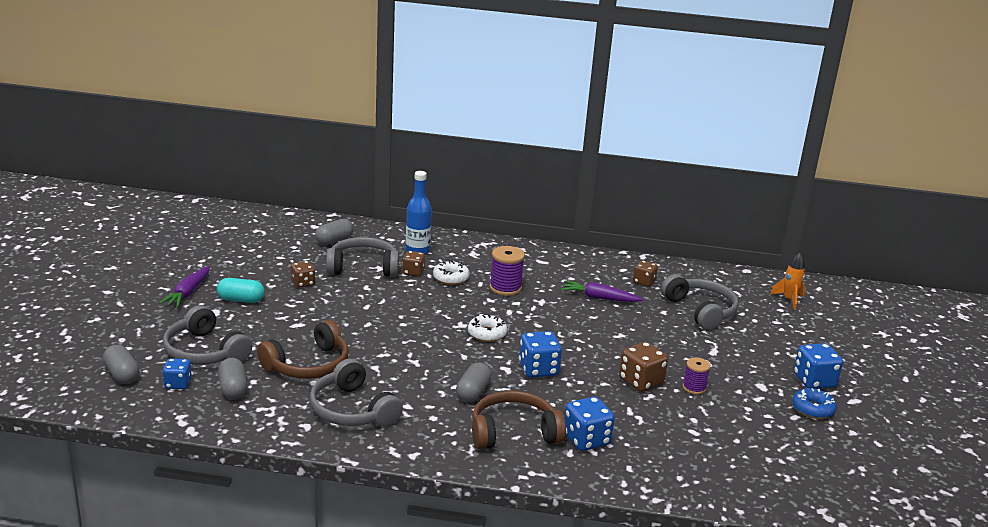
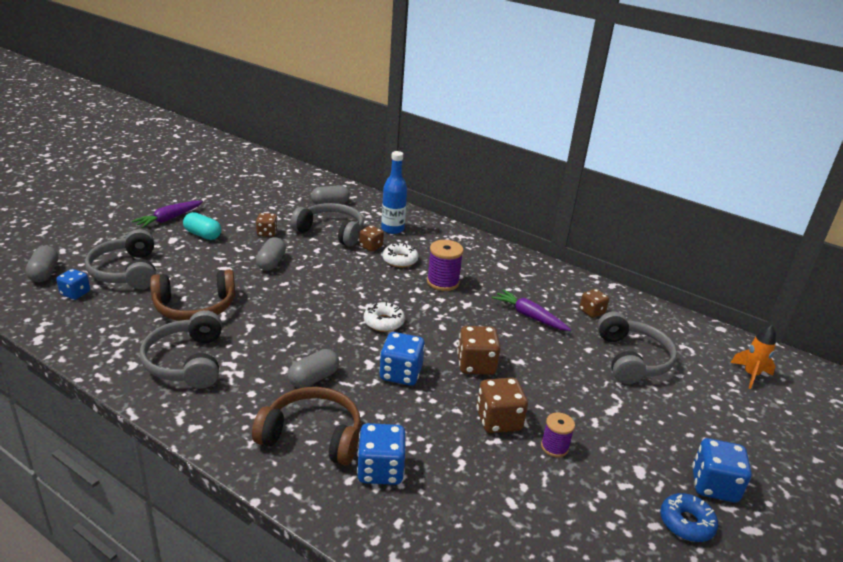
camera: 25 degrees right, 5 degrees up
grey capsule [218,358,248,399] -> grey capsule moved to [256,237,286,271]
none -> brown dice [457,326,501,375]

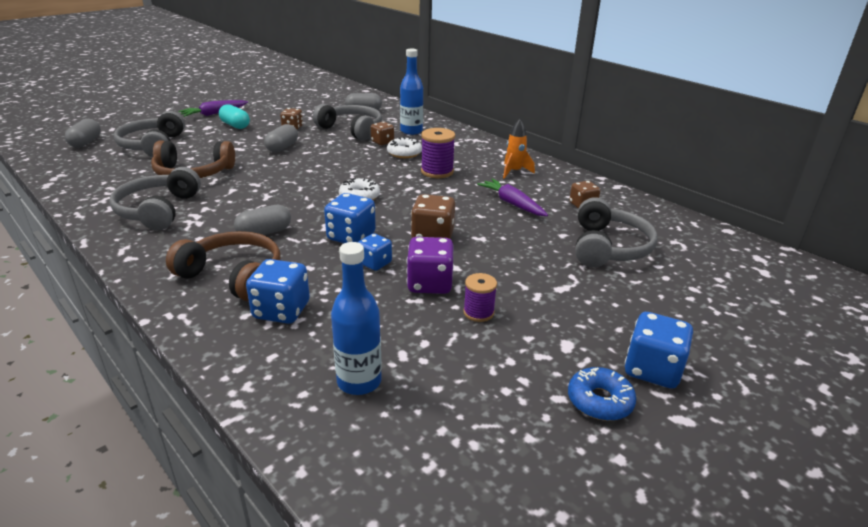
camera: 15 degrees right, 0 degrees up
blue dice [56,269,90,300] -> blue dice moved to [358,233,392,271]
brown dice [477,378,528,433] -> purple dice [407,237,454,294]
orange rocket [730,325,776,389] -> orange rocket moved to [503,119,535,179]
none -> blue bottle [331,242,382,395]

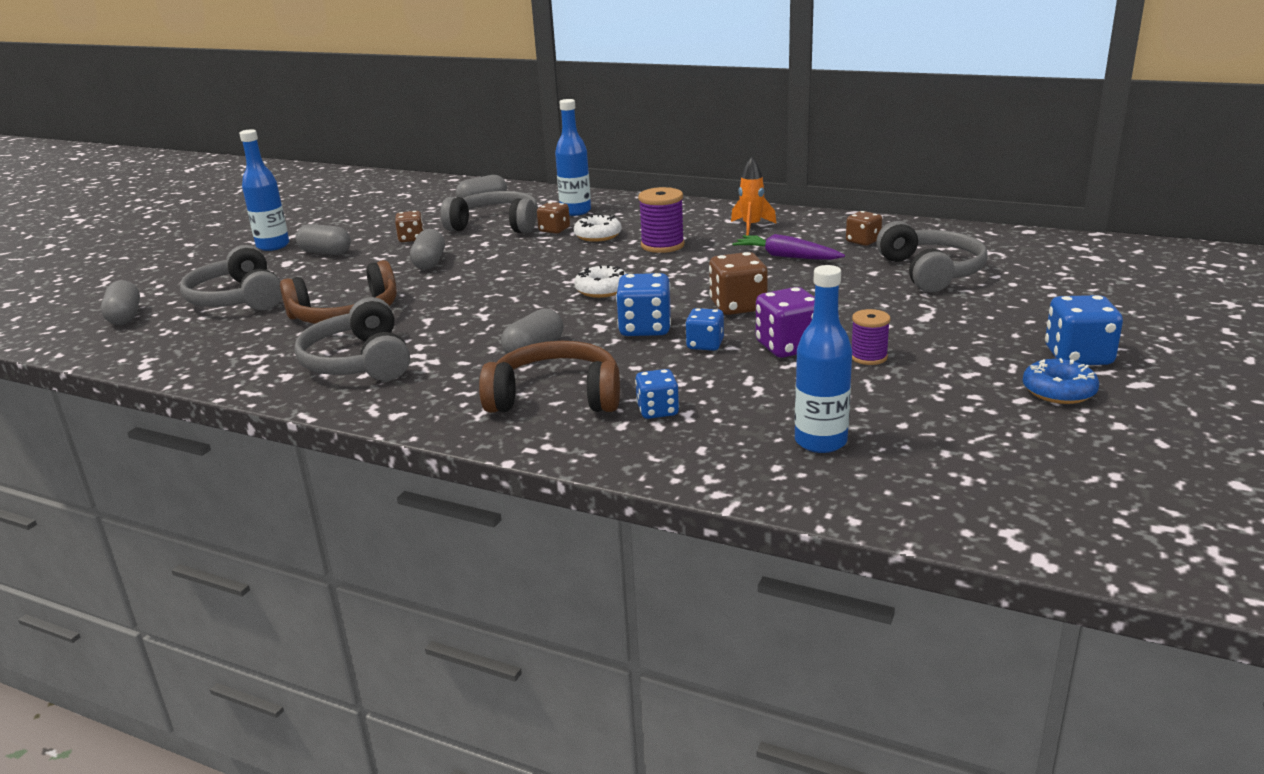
camera: 20 degrees left, 5 degrees down
purple carrot [178,100,248,117] -> blue bottle [239,129,289,251]
turquoise capsule [219,104,250,129] -> grey capsule [296,224,351,255]
blue dice [246,259,310,324] -> blue dice [635,369,679,419], size x0.64

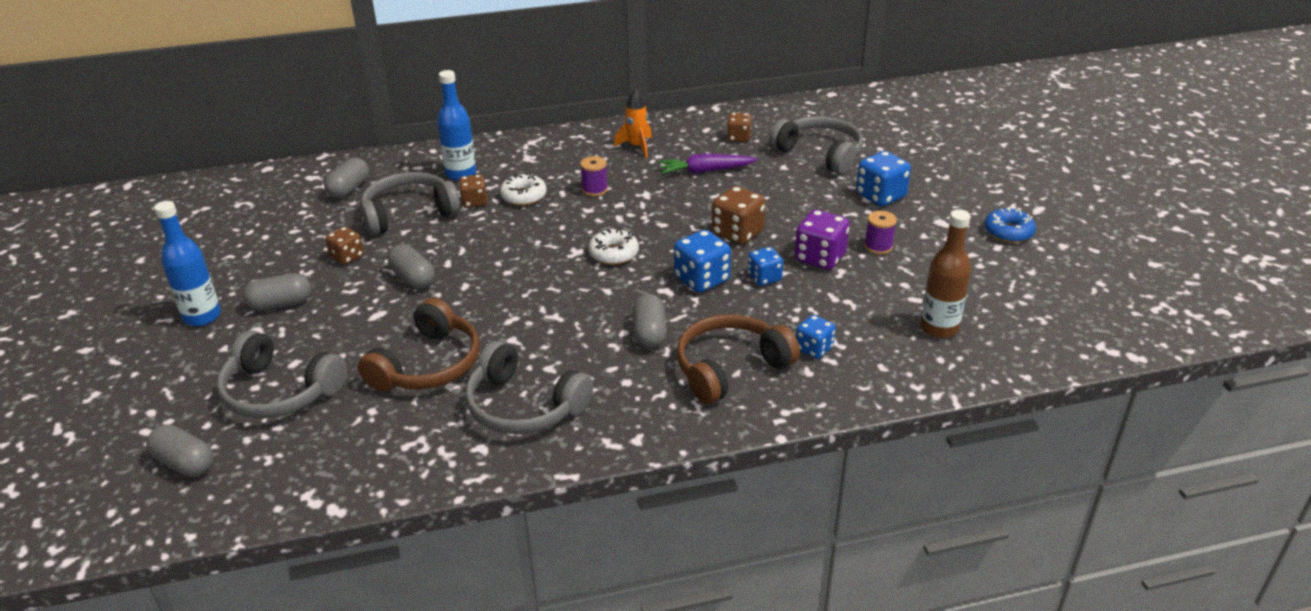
camera: 40 degrees left, 10 degrees up
purple spool [638,187,685,253] -> purple spool [580,156,608,197], size x0.64
blue bottle [795,265,852,453] -> brown bottle [920,209,971,338]
blue dice [1045,295,1123,365] -> blue dice moved to [856,151,911,206]

